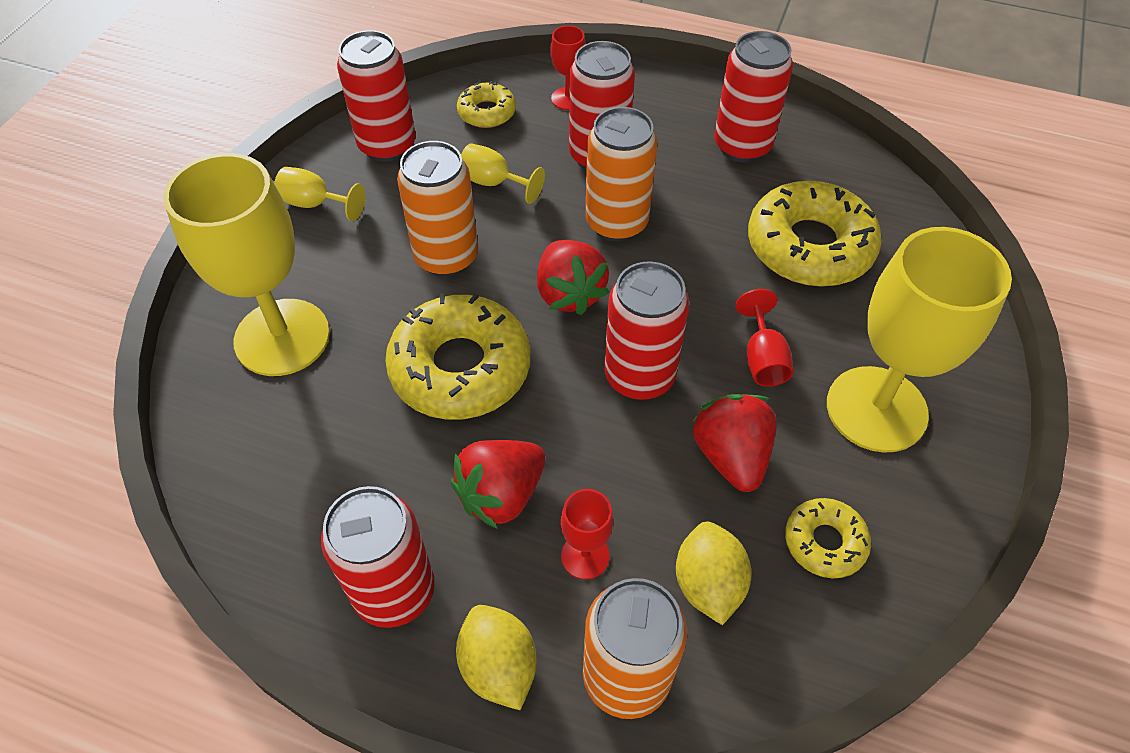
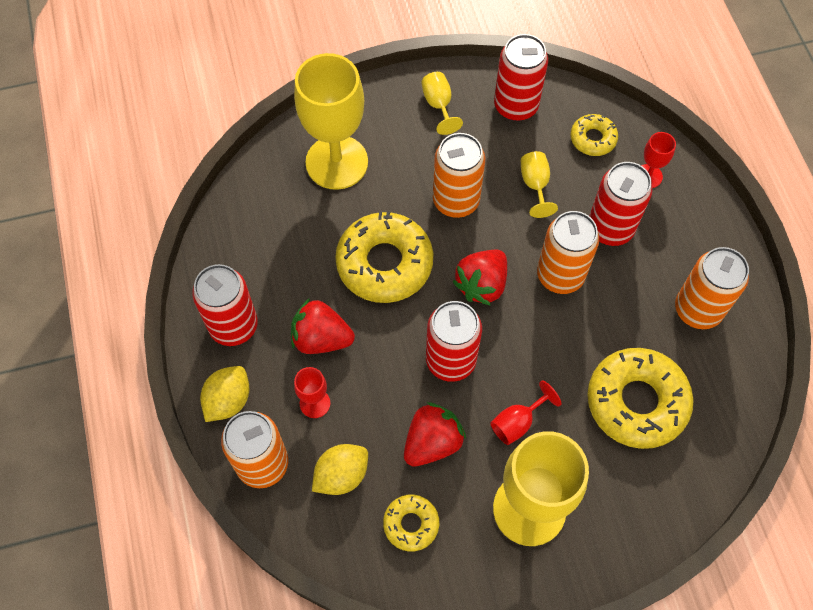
camera: 55 degrees right, 10 degrees up
red can [714,31,793,163] -> orange can [675,247,749,329]

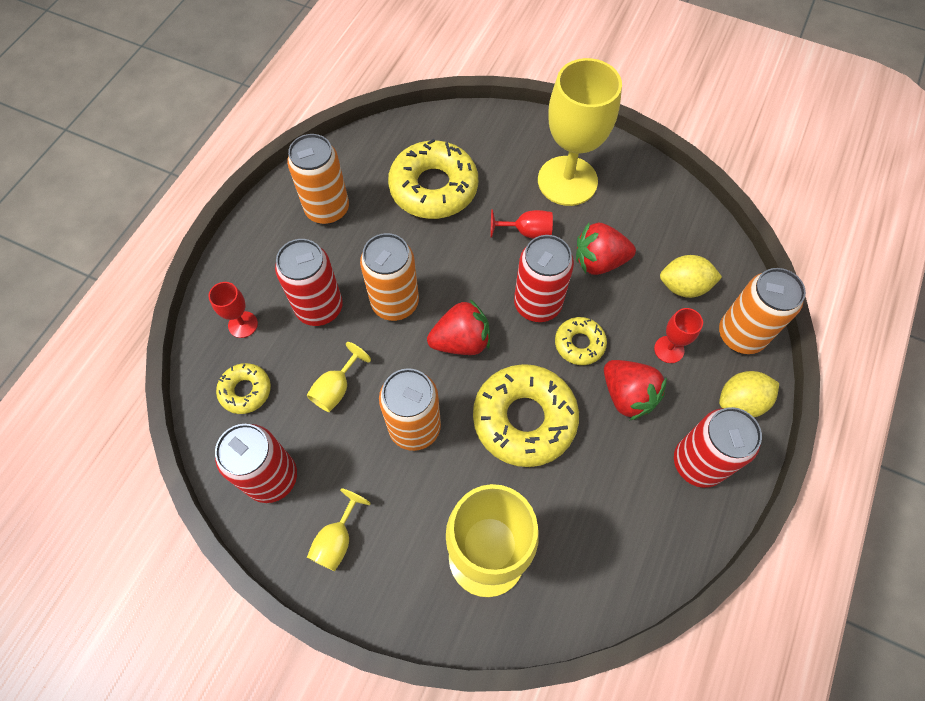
camera: 140 degrees left, 0 degrees up
yellow donut [383,495,439,552] -> yellow donut moved to [555,317,607,365]

